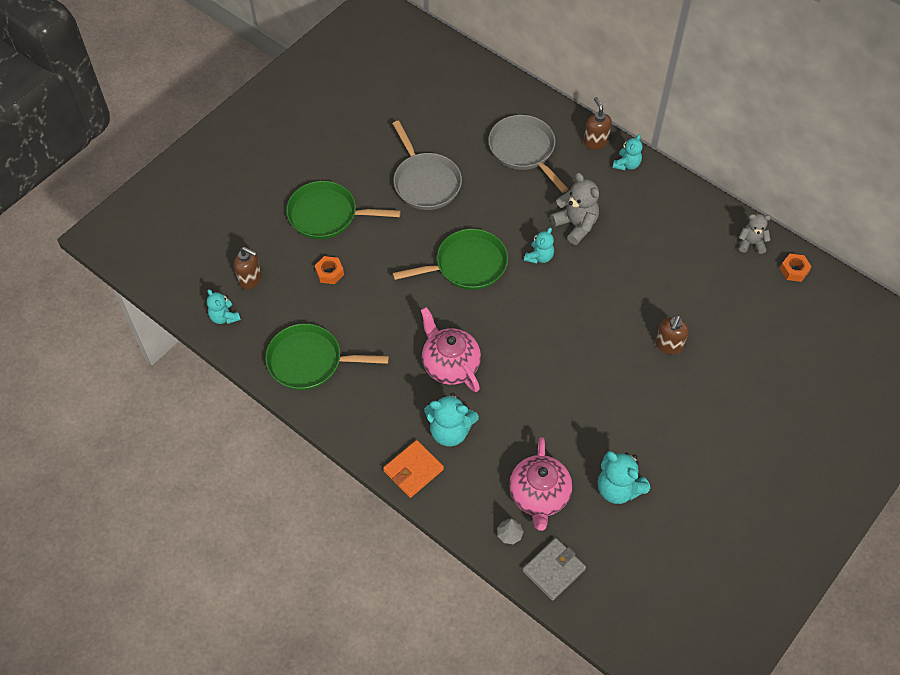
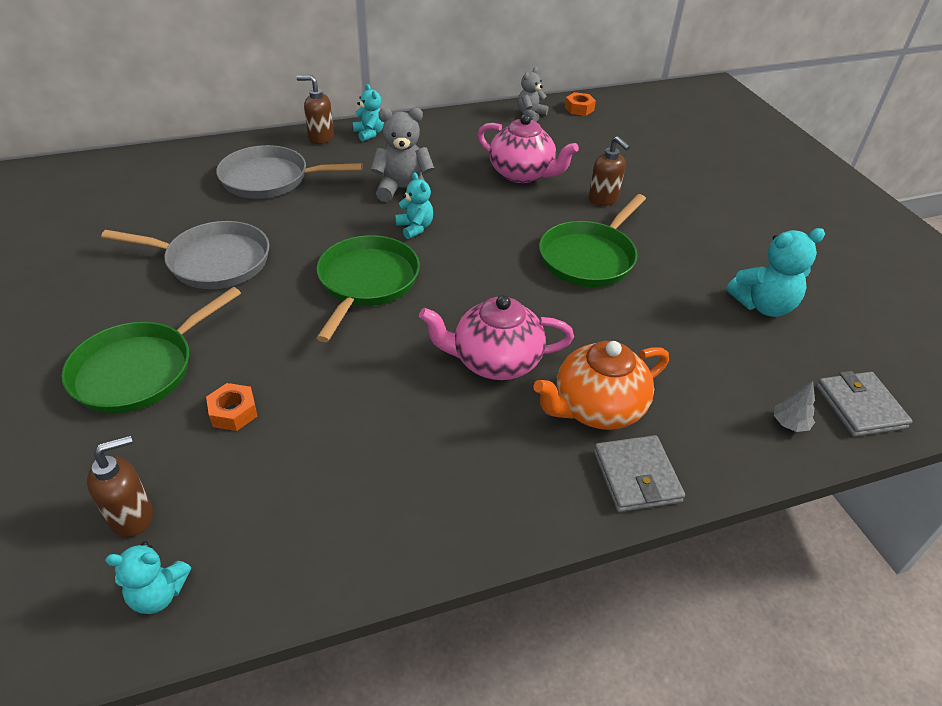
camera: 60 degrees left, 15 degrees down
green pan [265,323,389,390] -> green pan moved to [539,194,646,287]
orange wallet [383,440,444,498] -> grey wallet [594,435,685,512]
turquoise teddy bear [424,393,479,447] -> orange teapot [533,341,669,430]
pink teapot [509,437,572,531] -> pink teapot moved to [478,114,579,183]

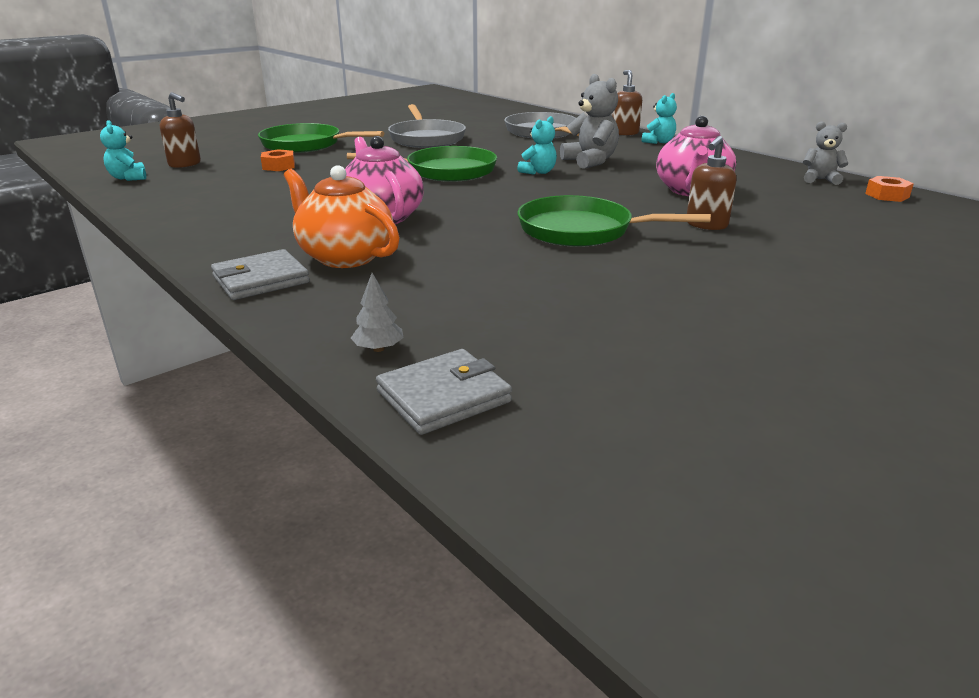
camera: 70 degrees right, 15 degrees down
turquoise teddy bear [726,228,825,317] -> none

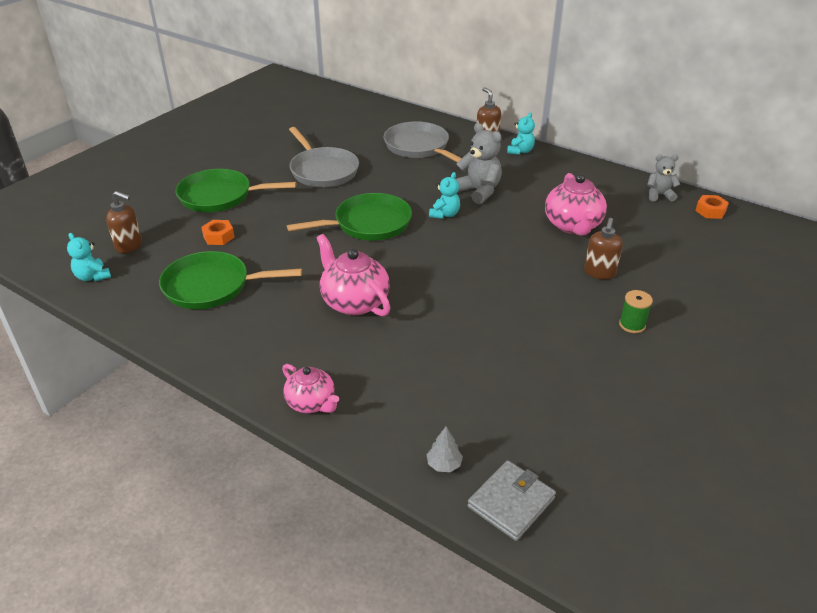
camera: 15 degrees left, 10 degrees up
grey wallet [211,249,309,300] -> pink teapot [282,364,339,413]
orange teapot [284,165,400,268] -> none
green pan [517,195,711,247] -> green pan moved to [159,251,302,309]
none -> green spool [619,290,653,333]

